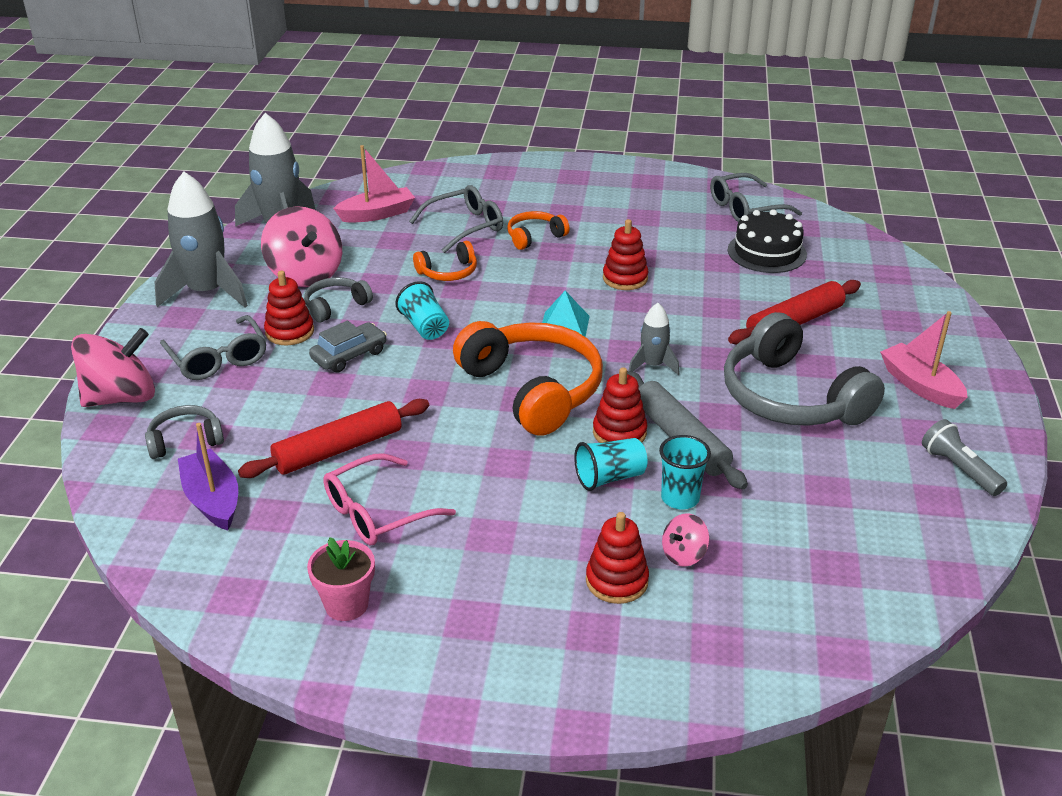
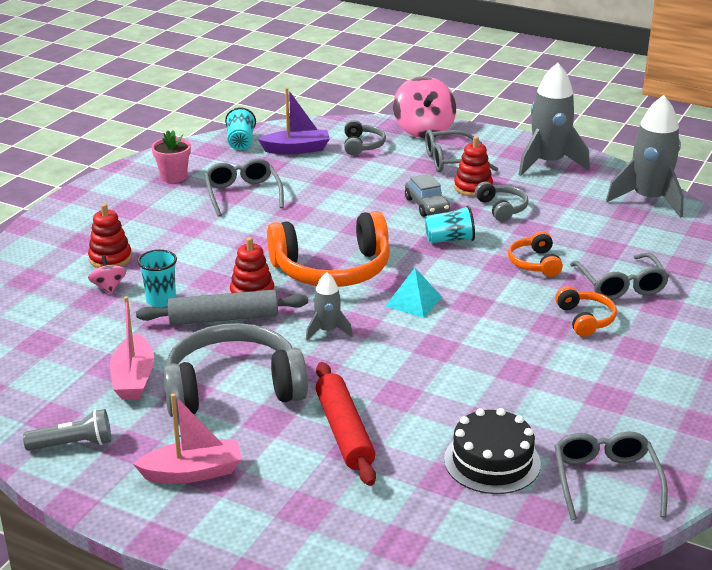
camera: 110 degrees right, 5 degrees down
red rolling pin [238,399,429,478] -> none
pink spinning top [261,206,342,287] -> none
pink glasses [323,453,456,545] -> grey glasses [204,158,284,217]
pink boat [333,145,415,223] -> pink boat moved to [110,296,154,400]
turquoise cup [574,438,648,491] -> turquoise cup moved to [225,108,256,150]
red stacking toy [603,219,648,290] -> none

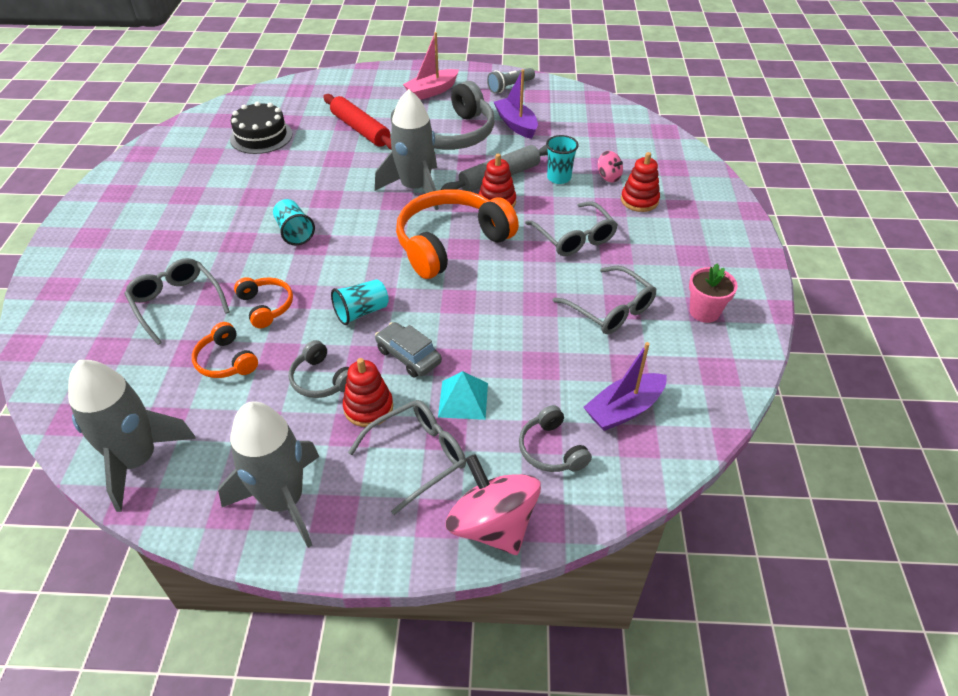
camera: 155 degrees right, 15 degrees up
pink boat [110,296,154,400] -> purple boat [494,69,538,139]
turquoise cup [225,108,256,150] -> turquoise cup moved to [273,199,315,246]
grey rocket [306,272,353,341] -> grey rocket [375,89,439,210], size x1.94
turquoise pyramid [385,268,442,318] -> turquoise pyramid moved to [438,371,488,420]
orange headphones [555,286,617,337] -> orange headphones moved to [192,322,258,378]
grey glasses [555,431,668,520] -> grey glasses moved to [525,201,618,256]

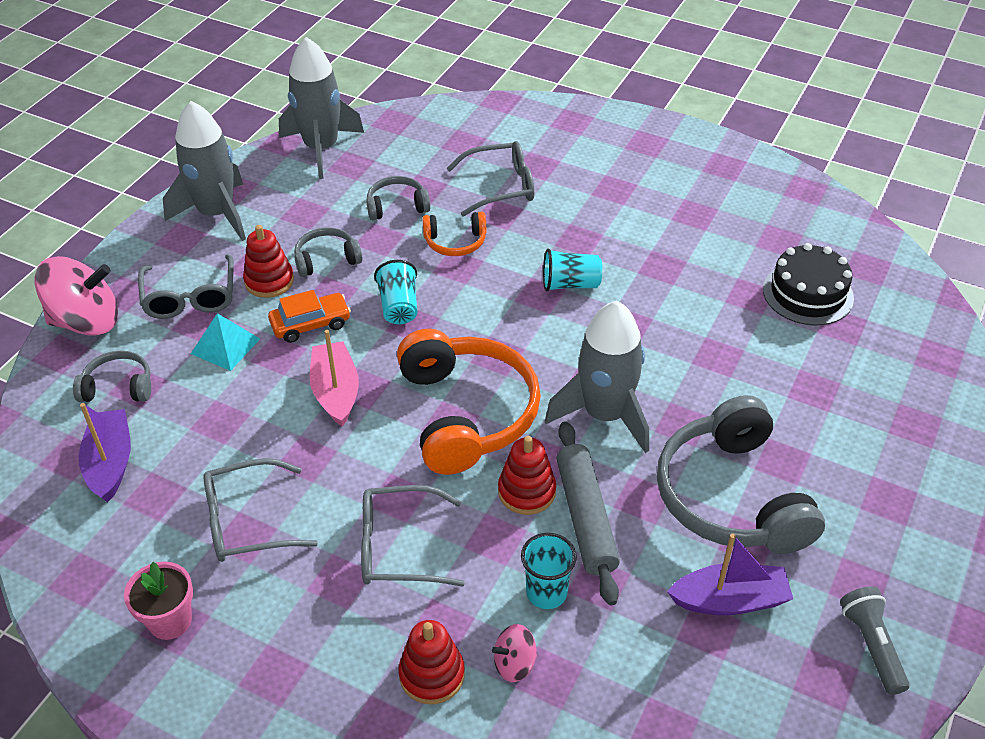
camera: 115 degrees right, 0 degrees up
orange headphones [192,322,258,378] -> grey headphones [366,176,430,220]
red rolling pin [323,94,392,150] -> none
grey car [375,322,442,378] -> orange car [268,290,351,343]
pink boat [403,32,459,100] -> pink boat moved to [310,330,359,427]

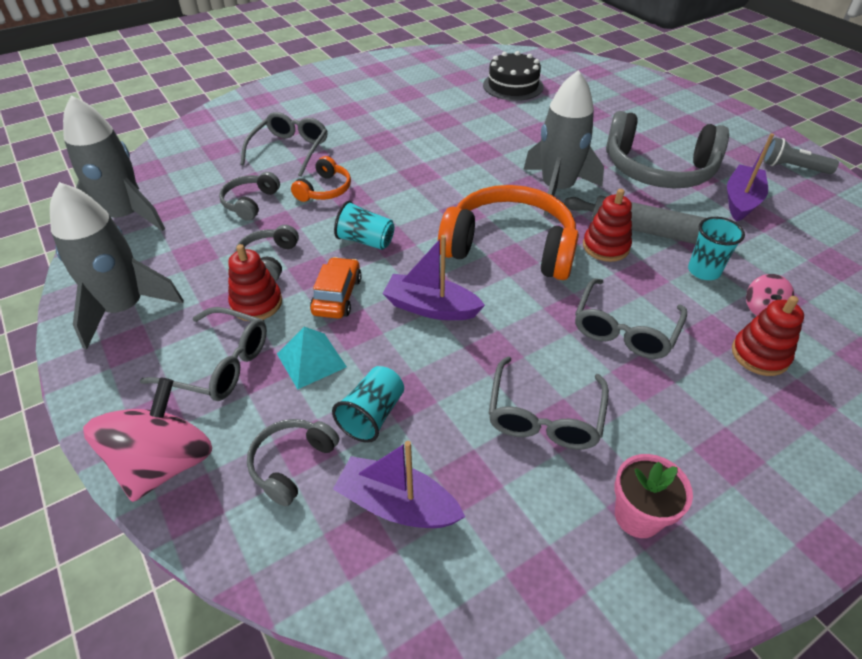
camera: 60 degrees left, 0 degrees up
pink boat [310,330,359,427] -> purple boat [382,235,485,320]
turquoise cup [543,249,602,292] -> turquoise cup moved to [332,366,404,443]

